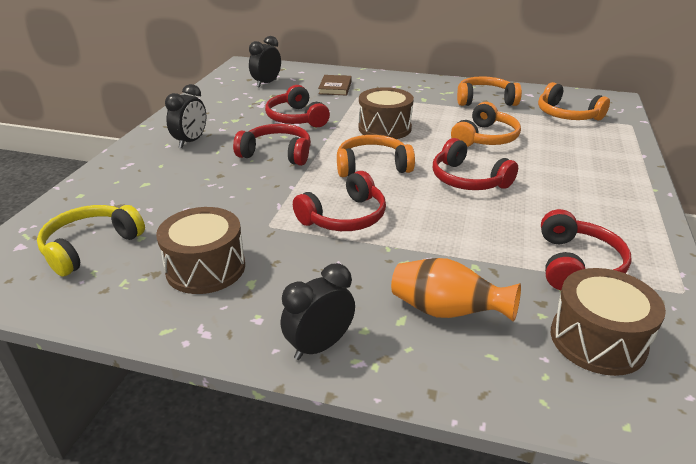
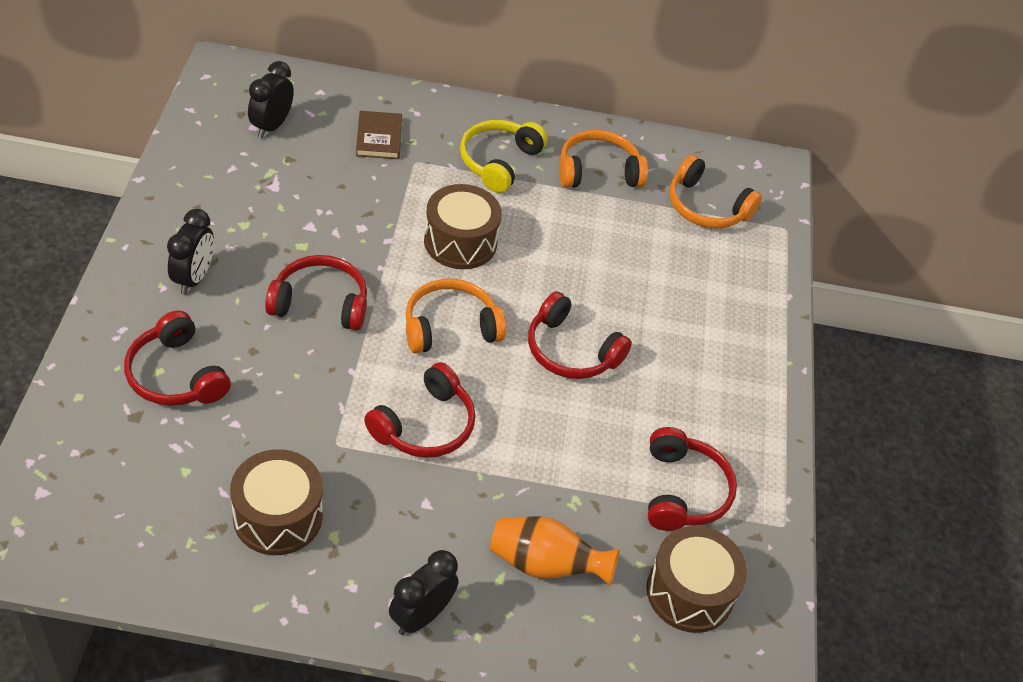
camera: 15 degrees left, 15 degrees up
yellow headphones [37,205,145,277] -> yellow headphones moved to [460,120,548,193]
red headphones [265,85,330,127] -> red headphones moved to [124,310,231,406]
orange headphones [451,102,521,147] -> none

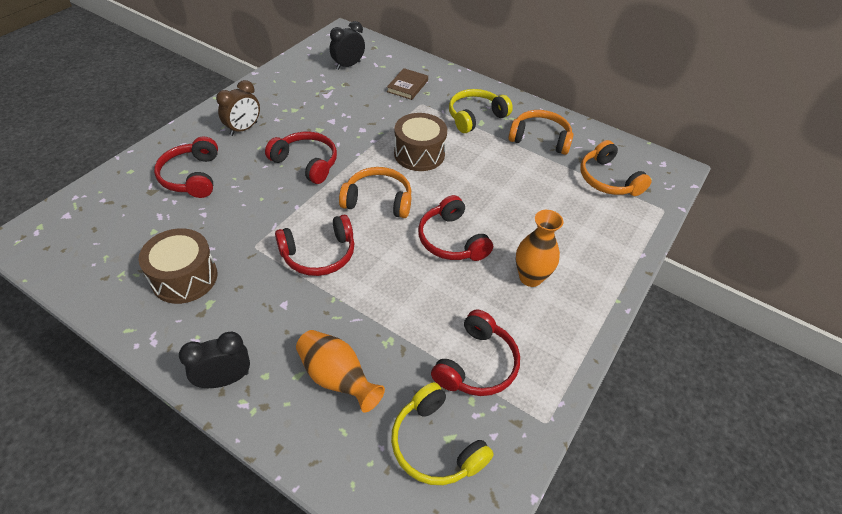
camera: 30 degrees right, 0 degrees up
black clock [167,209,214,295] -> brown clock [216,80,260,136]
brown drum [646,526,747,633] -> yellow headphones [391,382,494,485]
none -> orange vase [516,210,564,287]

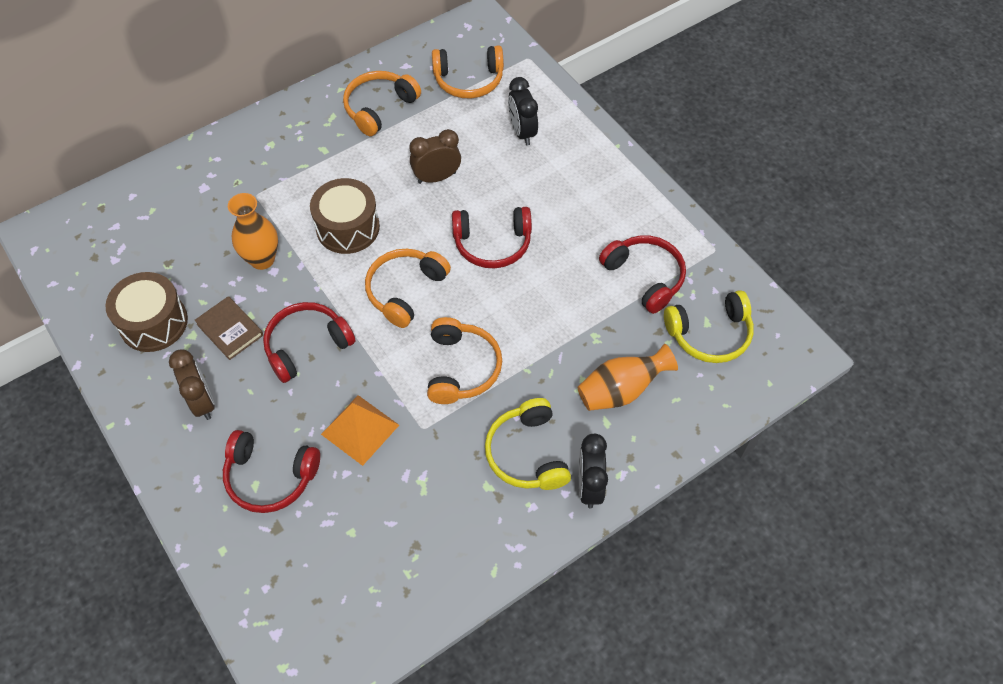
camera: 65 degrees left, 10 degrees up
brown drum [138,228,217,304] -> brown drum moved to [105,272,188,352]
red headphones [275,215,354,276] -> orange headphones [427,317,502,404]
black clock [330,21,365,70] -> black clock moved to [508,77,538,145]
brown book [387,68,428,100] -> brown book moved to [194,296,263,360]
yellow headphones [449,89,513,133] -> yellow headphones moved to [485,398,571,490]
orange vase [516,210,564,287] -> orange vase moved to [228,193,278,270]
none -> orange pyramid [321,395,399,466]
none -> brown clock [409,129,461,184]

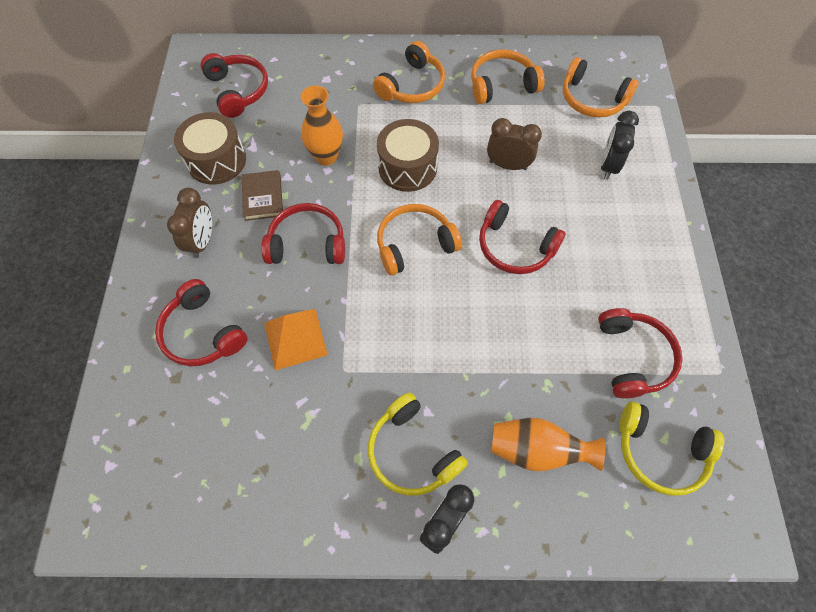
camera: 35 degrees right, 5 degrees up
orange headphones [427,317,502,404] -> orange headphones moved to [373,41,445,103]
yellow headphones [485,398,571,490] -> yellow headphones turned 60 degrees counterclockwise [368,393,468,496]
none -> red headphones [201,53,268,118]

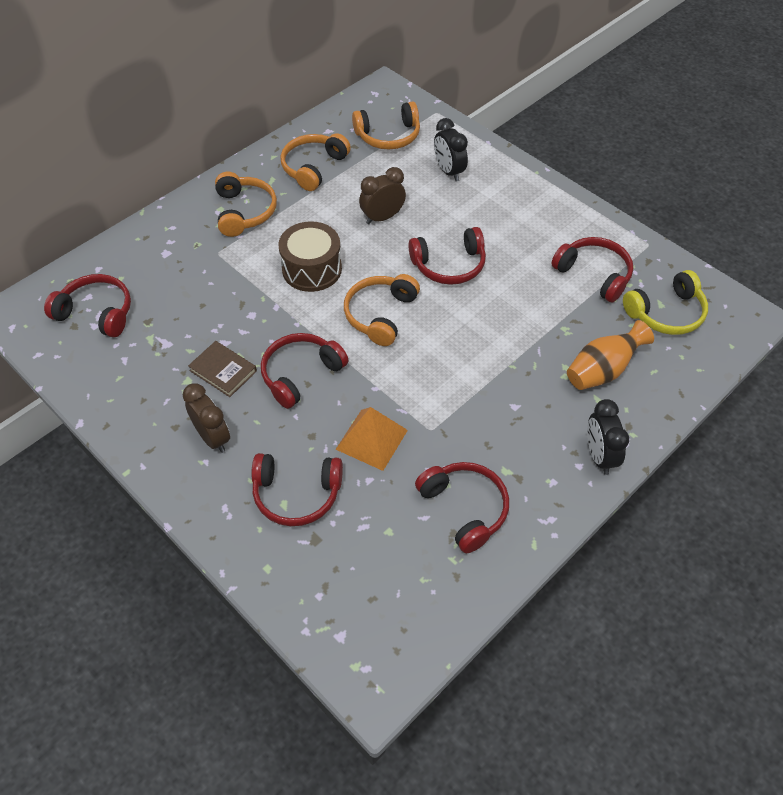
camera: 45 degrees left, 10 degrees down
brown drum [174,112,246,185] -> none
orange vase [301,86,343,165] -> none
yellow headphones [368,393,468,496] -> none
none -> red headphones [415,462,509,553]

